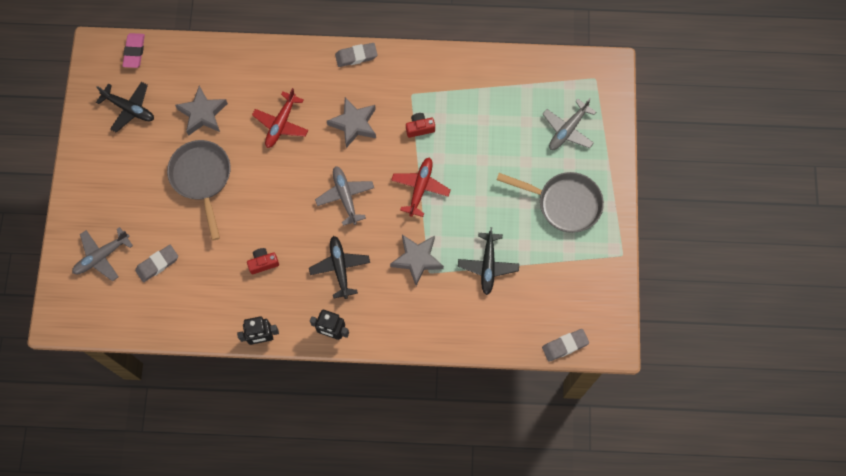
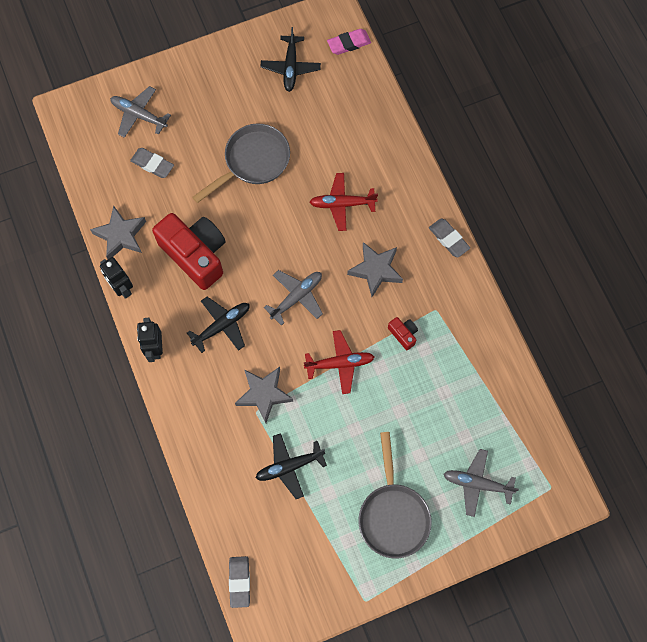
camera: 65 degrees right, 0 degrees up
grey star [175,86,228,136] -> grey star moved to [90,205,146,259]
red camera [247,248,279,274] -> red camera [152,213,225,290], size x2.39
grey eraser [542,329,589,362] -> grey eraser turned 45 degrees clockwise [229,556,250,608]

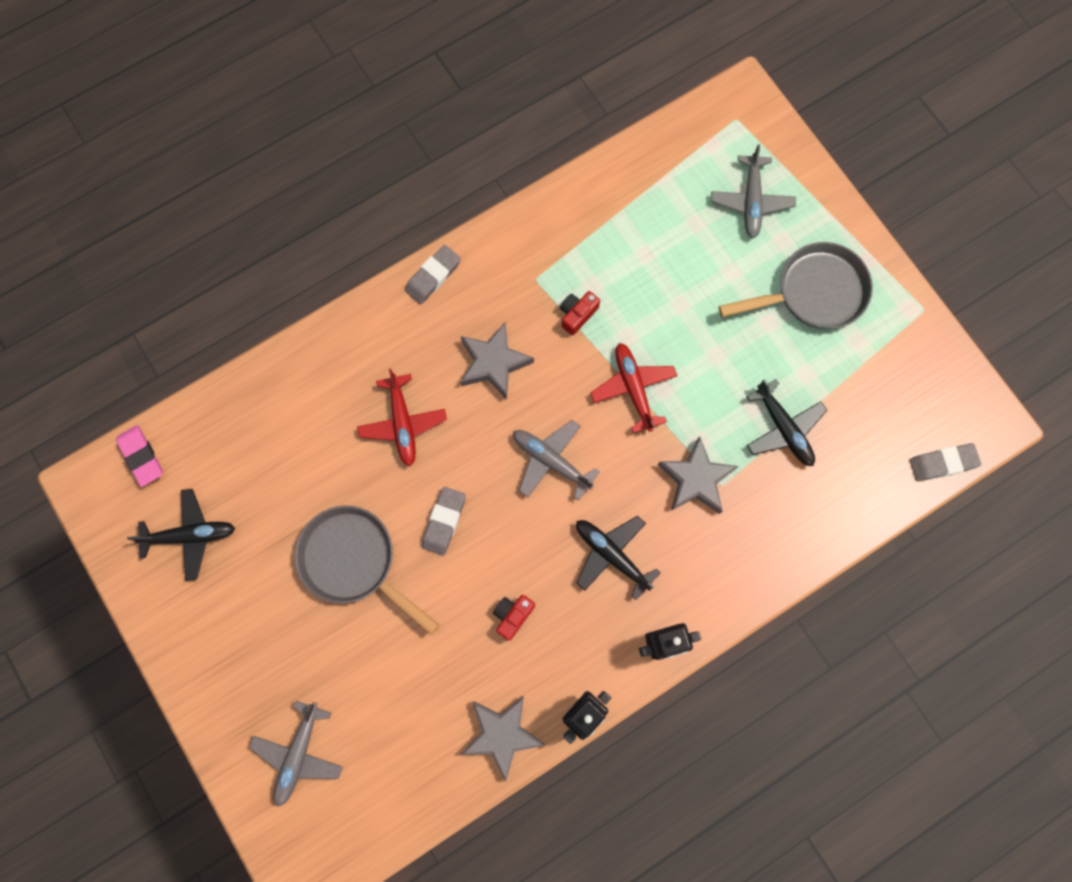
camera: 100 degrees left, 5 degrees up
grey eraser [130,148,174,178] -> grey eraser moved to [422,487,466,556]
red camera [152,213,225,290] -> red camera [493,595,535,641], size x0.42

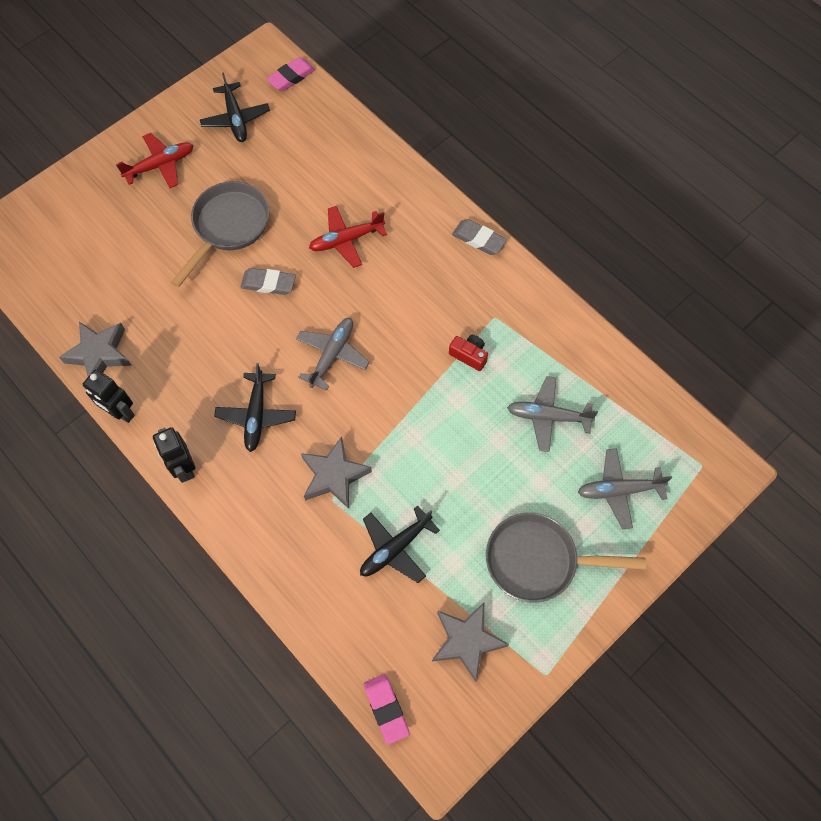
camera: 80 degrees right, 10 degrees down
grey plane [249,701,343,807] -> grey plane moved to [507,376,598,452]
grey star [461,322,534,400] -> grey star moved to [432,602,509,682]
red camera [493,595,535,641] -> none
black plane [576,516,660,600] -> black plane turned 150 degrees clockwise [214,363,296,452]
red plane [591,343,677,433] -> red plane moved to [116,133,193,188]
grey pan [719,242,873,329] -> grey pan turned 120 degrees clockwise [486,512,646,603]
grey eraser [910,443,981,481] -> pink eraser [364,674,410,745]

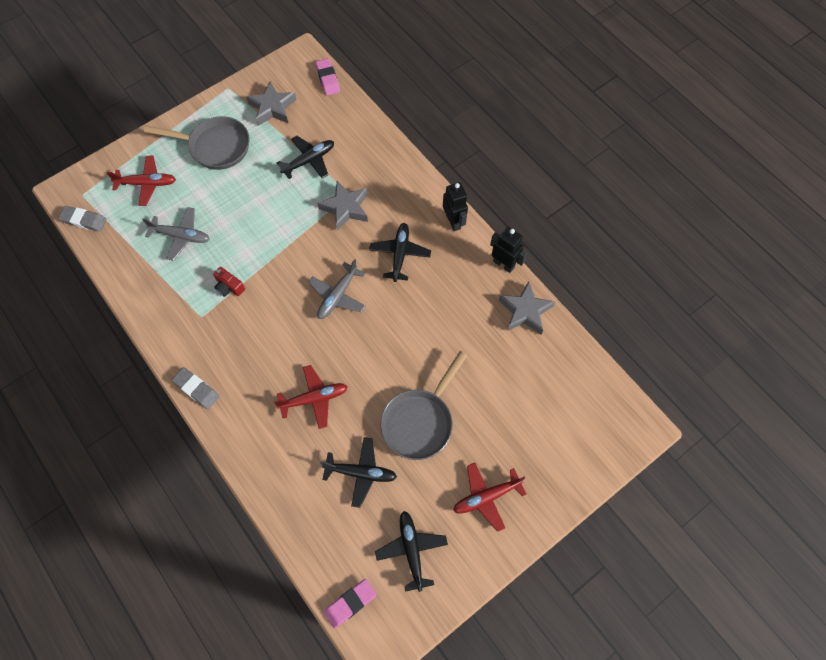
camera: 175 degrees left, 0 degrees up
grey eraser [241,268,296,295] -> grey eraser moved to [58,206,107,232]
grey plane [578,448,672,529] -> red plane [107,156,176,206]
none -> black plane [321,437,397,508]

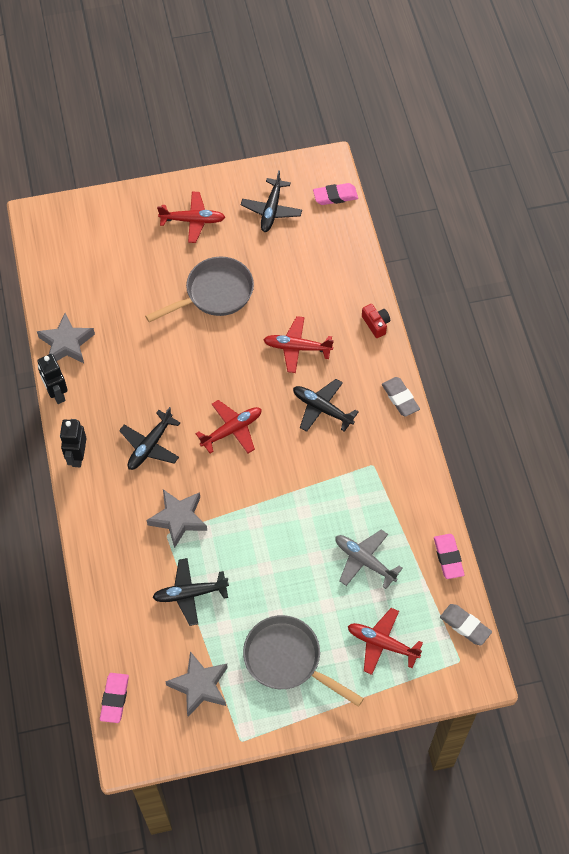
camera: 155 degrees left, 5 degrees down
red camera [213,267,245,297] -> red camera moved to [362,304,390,338]
grey plane [308,259,365,319] -> red plane [195,400,262,454]
black plane [321,437,397,508] -> black plane moved to [293,379,359,432]
none -> pink eraser [434,534,464,579]

